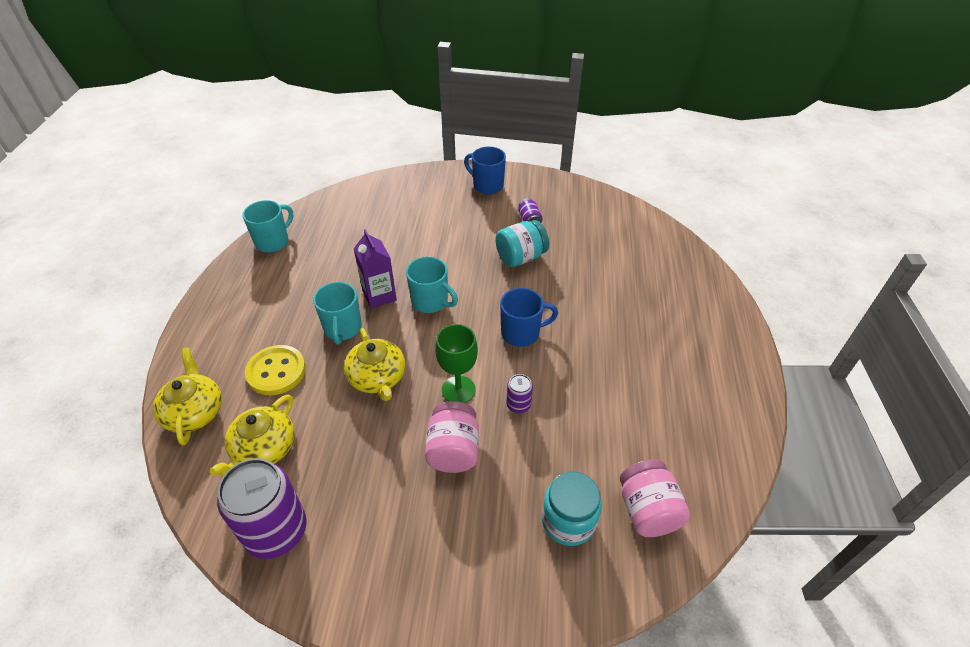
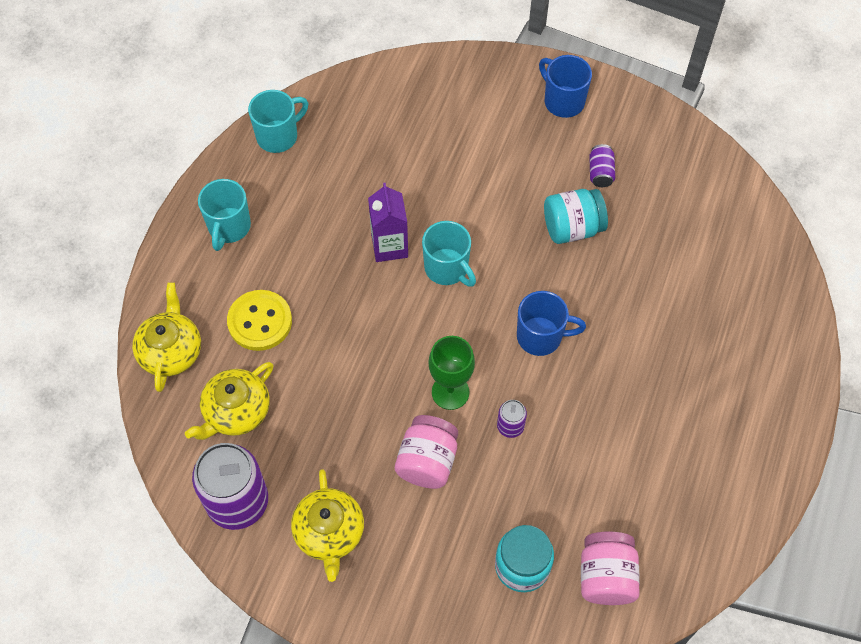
camera: 15 degrees right, 15 degrees up
turquoise mug [313,282,362,345] -> turquoise mug moved to [198,179,251,251]
yellow teapot [344,328,405,401] -> yellow teapot moved to [291,469,364,582]

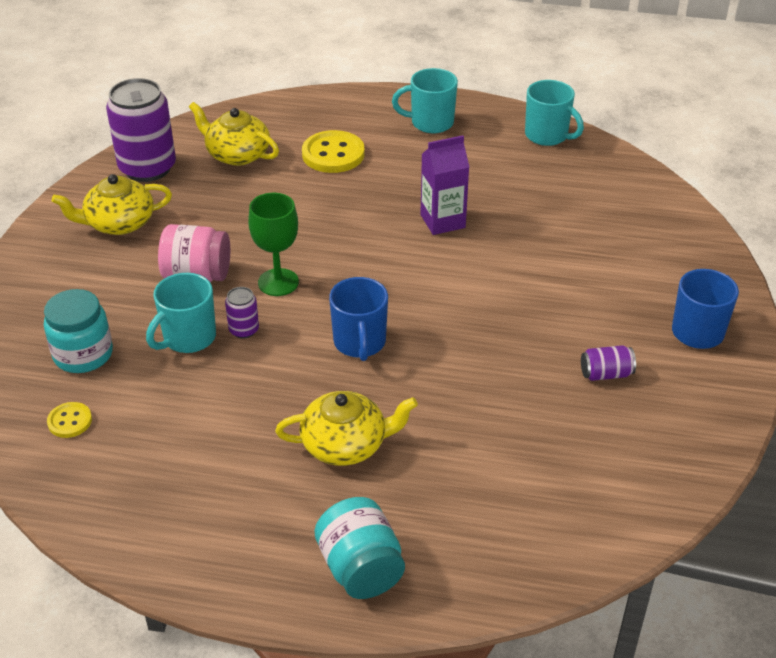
camera: 80 degrees right, 20 degrees down
yellow teapot [132,282,201,392] -> yellow teapot moved to [275,391,418,466]
turquoise mug [422,221,476,287] -> turquoise mug moved to [146,273,216,353]
turquoise jar [544,189,608,244] -> turquoise jar moved to [314,497,405,599]
pink jar [581,531,640,605] -> yellow button [47,402,92,438]

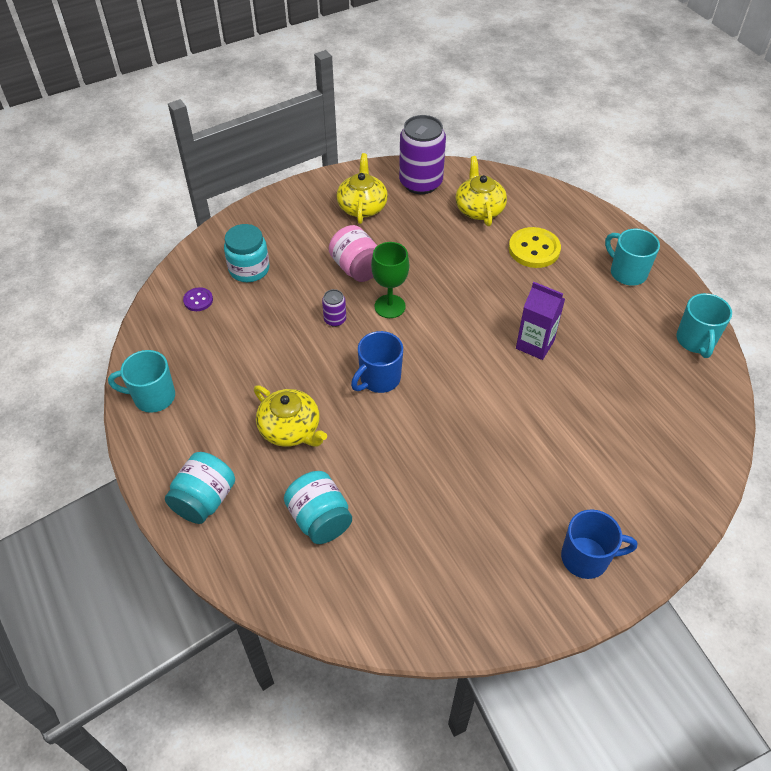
camera: 50 degrees right, 10 degrees up
yellow button [47,402,92,438] -> purple button [183,287,213,311]
yellow teapot [52,174,172,235] -> yellow teapot turned 60 degrees clockwise [337,153,388,224]
turquoise mug [146,273,216,353] -> turquoise mug moved to [108,350,175,413]
purple can [581,345,636,381] -> none
none -> turquoise jar [284,471,352,544]

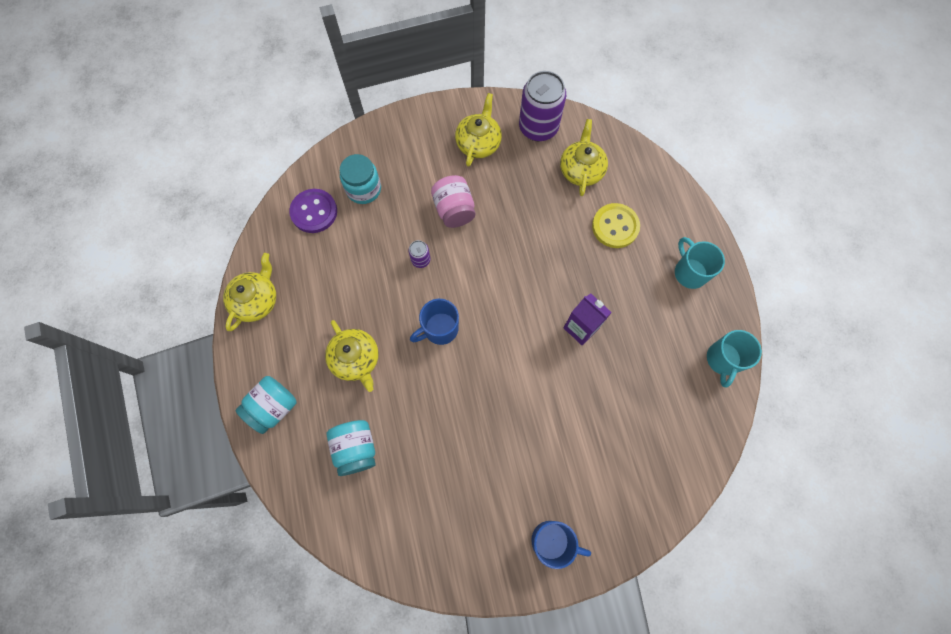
camera: 15 degrees right, 20 degrees up
turquoise mug [108,350,175,413] -> yellow teapot [223,253,276,331]
purple button [183,287,213,311] -> purple button [289,189,337,233], size x1.86
green goblet [371,242,409,318] -> none

